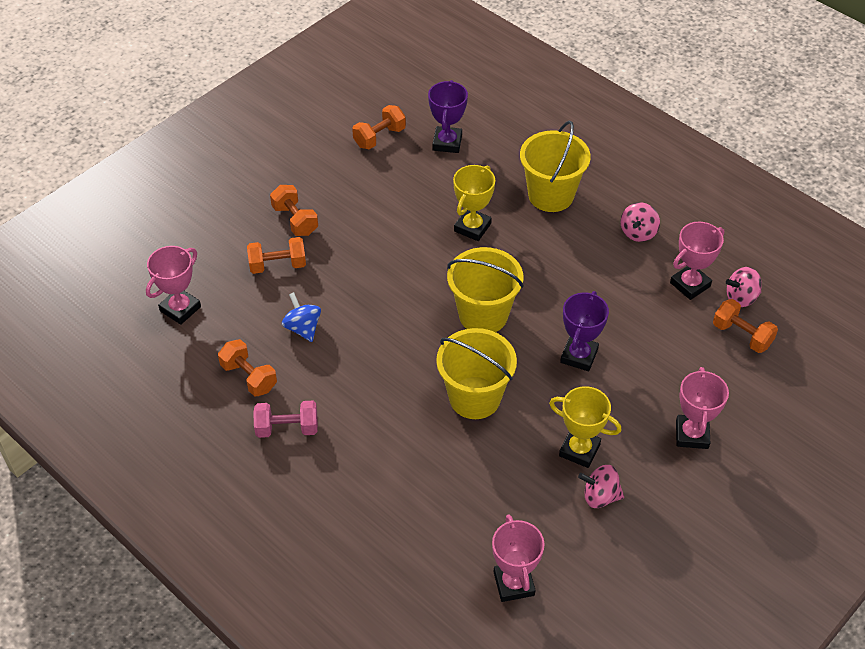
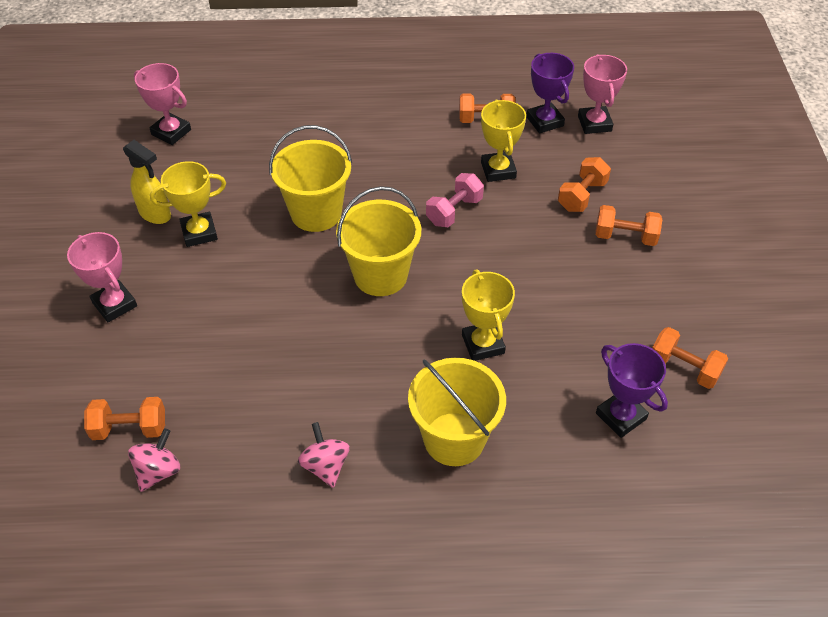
camera: 135 degrees right, 0 degrees up
pink dumbbell [253,401,318,438] -> pink dumbbell moved to [426,173,484,227]
blue spinning top [282,292,321,342] -> yellow trophy [481,99,526,182]
orange dumbbell [352,105,406,150] -> orange dumbbell turned 60 degrees counterclockwise [652,327,728,389]
purple trophy [560,291,609,371] -> purple trophy moved to [526,53,574,134]
pink spinning top [578,465,624,508] -> yellow spray bottle [123,140,171,224]
pink trophy [670,222,724,300] -> none

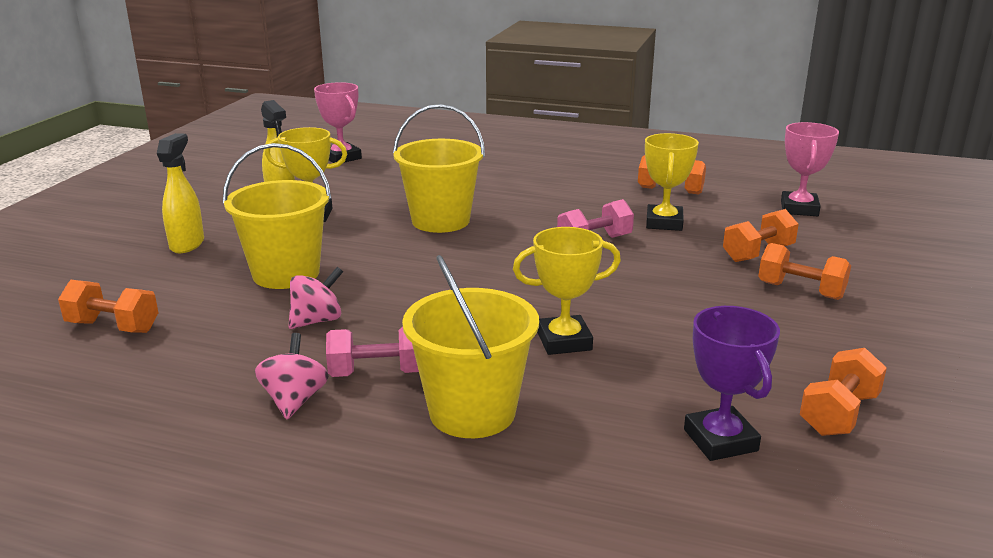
camera: 20 degrees right, 25 degrees down
pink trophy [67,232,137,322] -> yellow spray bottle [157,133,204,253]
pink spinning top [128,428,180,492] -> pink spinning top moved to [288,267,343,329]
yellow bucket [336,186,421,296] -> yellow bucket moved to [223,143,331,289]
yellow trophy [462,269,515,361] -> yellow trophy turned 75 degrees clockwise [513,227,621,355]
purple trophy [526,53,574,134] -> none
orange dumbbell [652,327,728,389] -> orange dumbbell turned 75 degrees clockwise [800,348,887,436]
none -> pink dumbbell [326,327,419,377]

